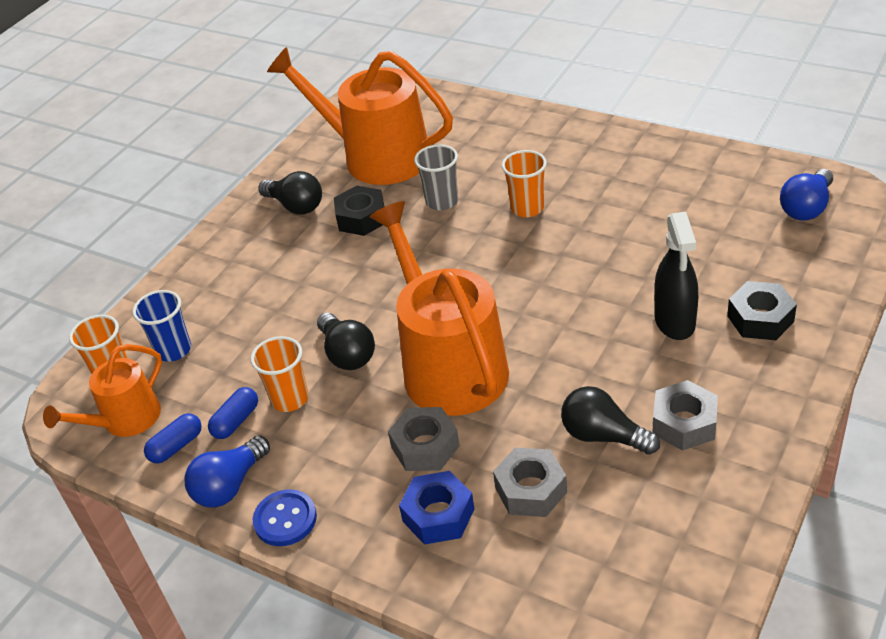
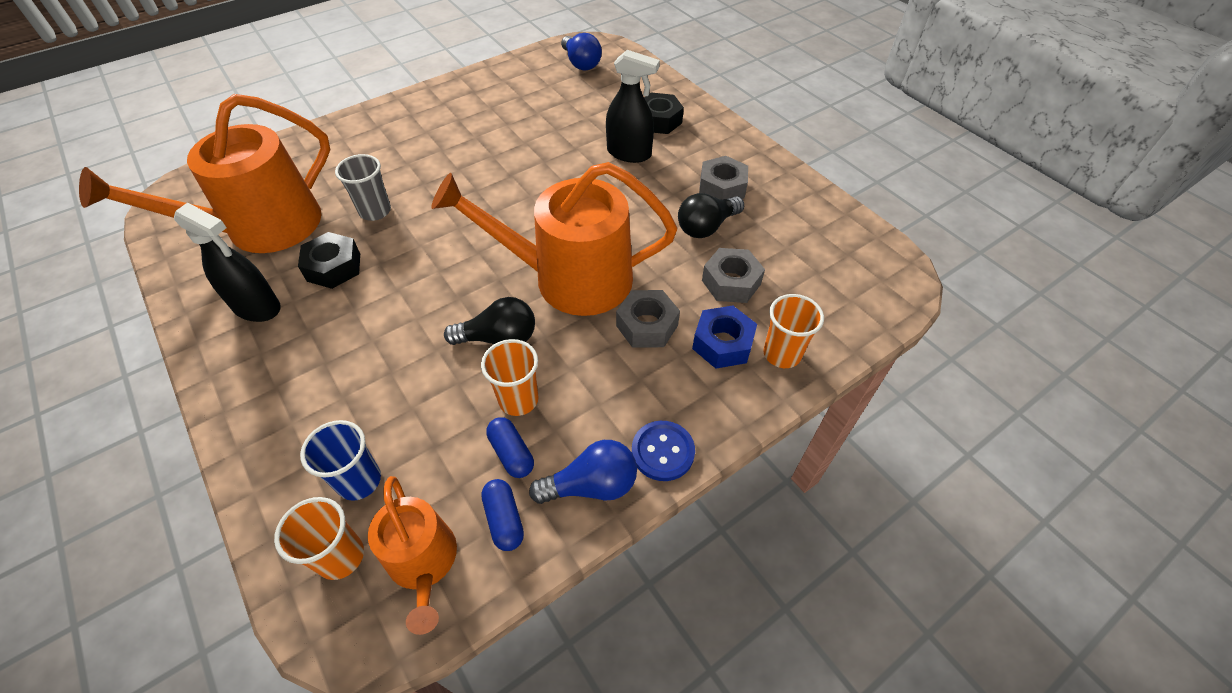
camera: 70 degrees left, 10 degrees up
blue light bulb [184,435,270,508] -> blue light bulb turned 75 degrees counterclockwise [529,440,637,504]
black light bulb [258,171,322,215] -> black spray bottle [174,202,281,322]
orange cup [502,150,547,218] -> orange cup moved to [763,294,824,368]

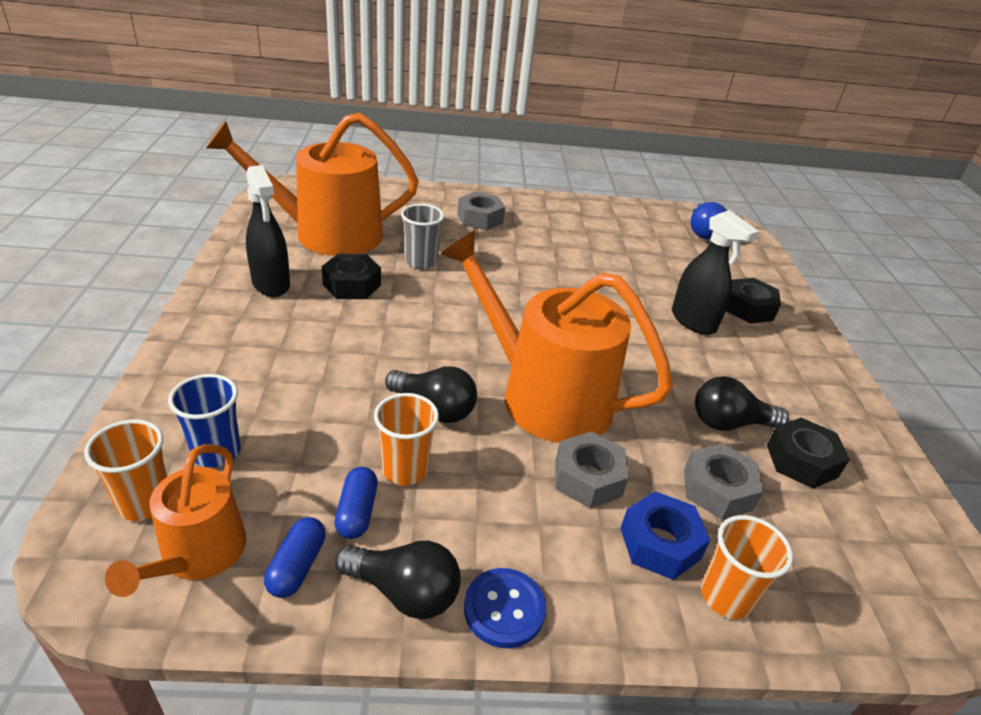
camera: 30 degrees right, 15 degrees down
blue light bulb [529,440,637,504] -> black light bulb [335,541,461,619]
grey nut [699,156,748,200] -> grey nut moved to [457,192,505,230]
none -> black nut [767,418,850,489]

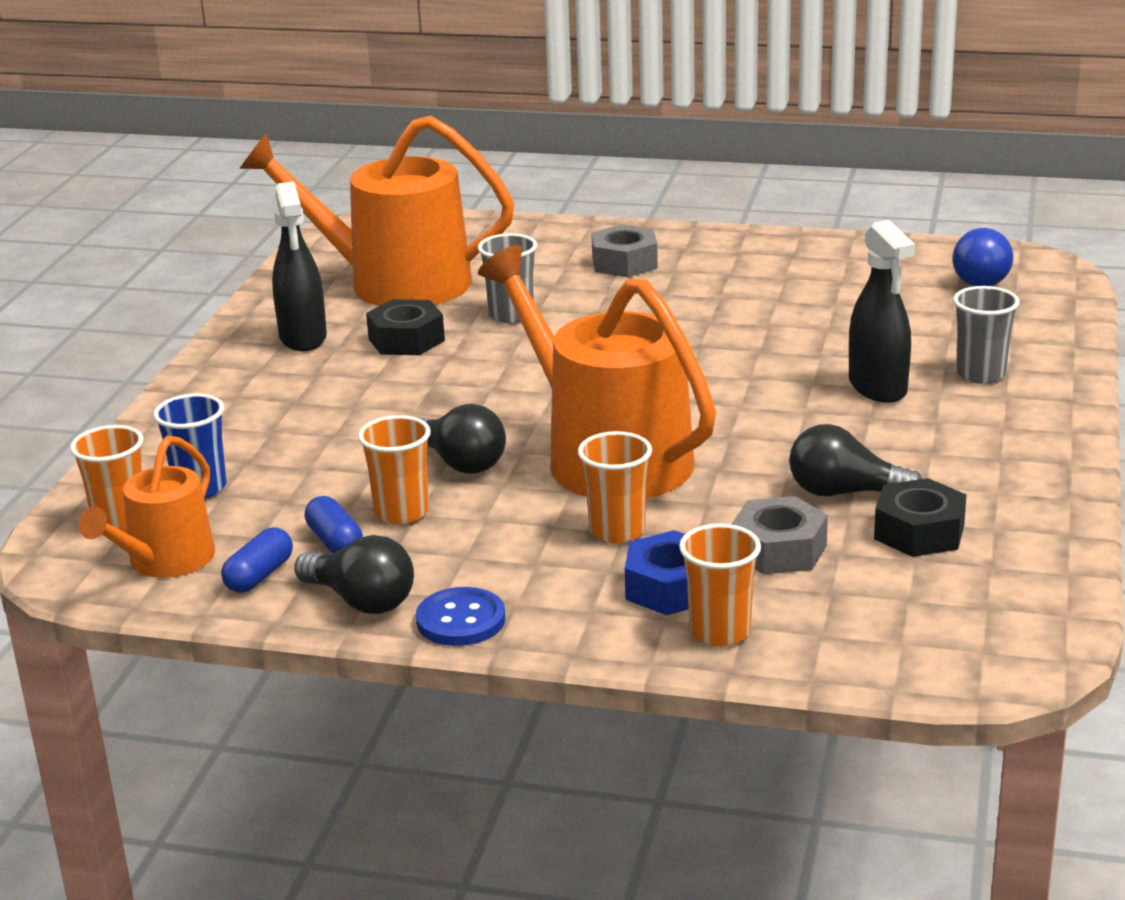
camera: 20 degrees right, 10 degrees down
blue capsule [334,467,378,539] -> blue capsule turned 45 degrees counterclockwise [305,496,363,553]
grey nut [555,431,629,508] -> orange cup [578,431,652,544]
black nut [726,278,781,323] -> grey cup [953,286,1020,384]

